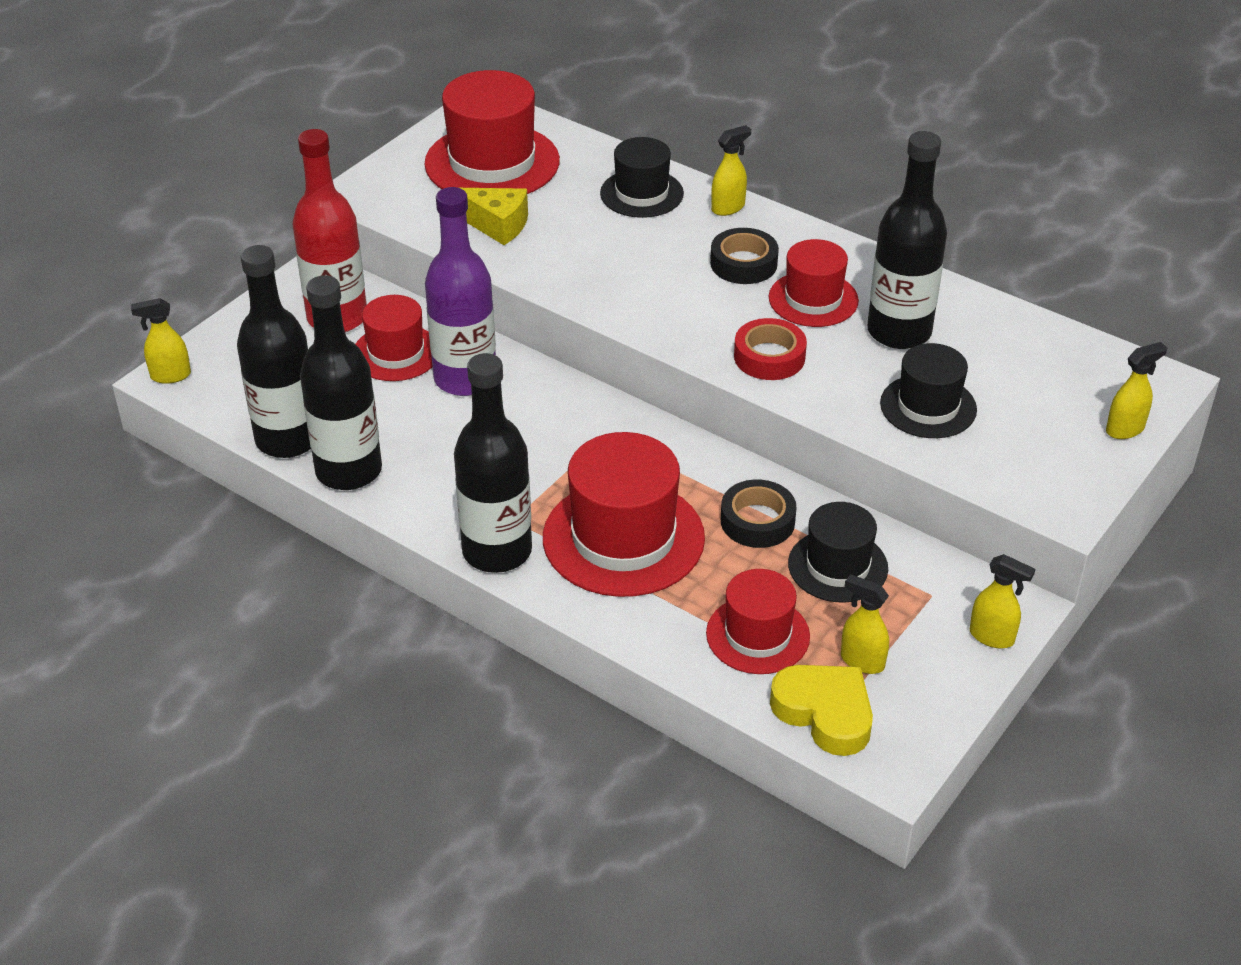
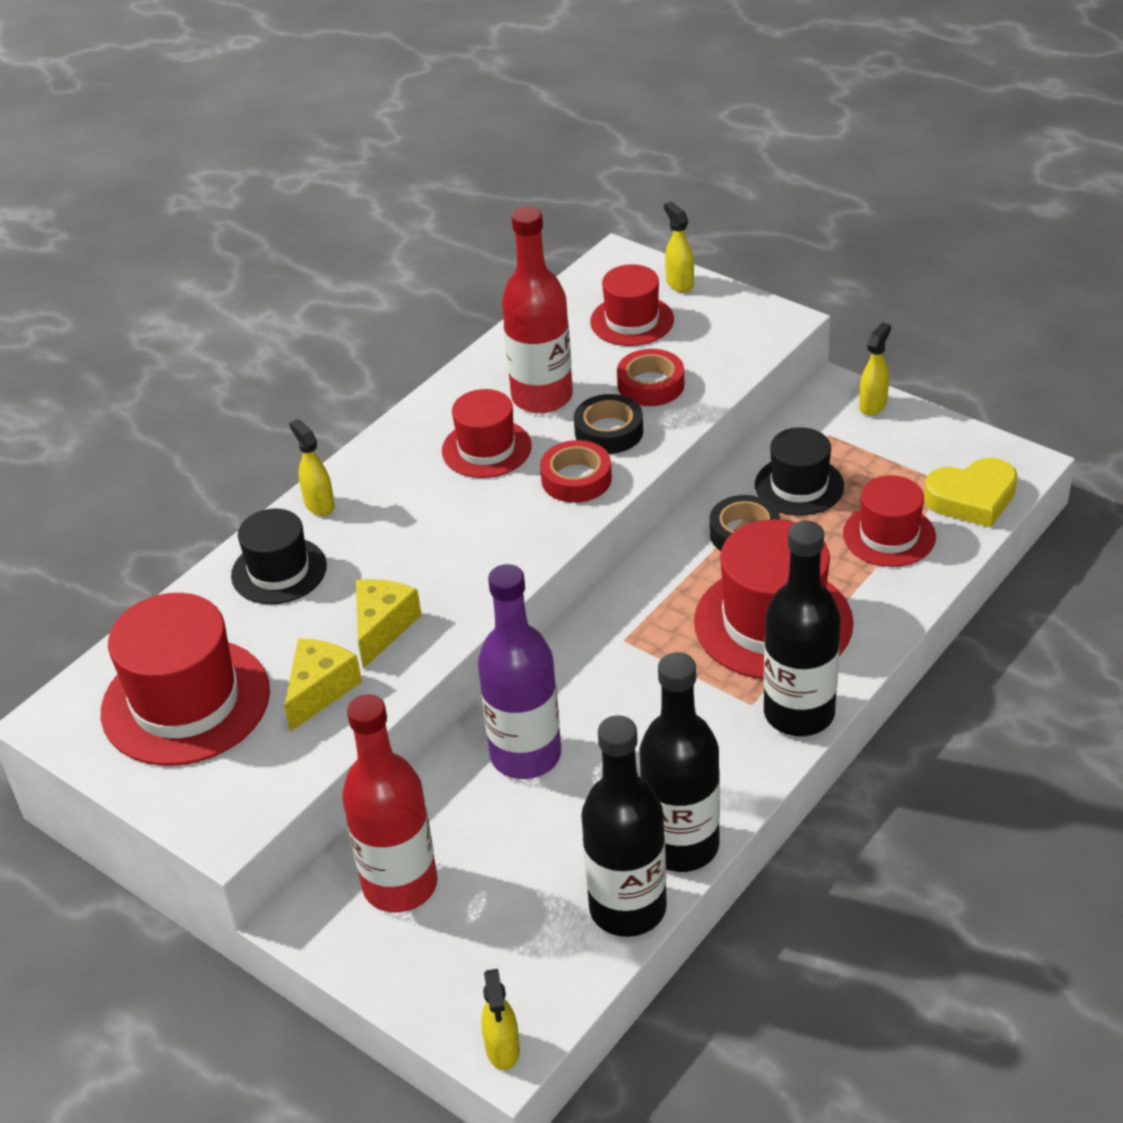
camera: 85 degrees left, 0 degrees up
red hat [356,295,432,381] -> red hat moved to [590,264,674,346]
black tape [710,228,779,284] -> black tape moved to [574,394,643,454]
yellow heart [770,665,873,756] -> yellow heart turned 150 degrees counterclockwise [924,458,1017,528]
yellow spray bottle [841,574,889,674] -> none
black bottle [867,131,947,349] -> red bottle [502,206,573,413]
black hat [880,343,977,438] -> red tape [617,349,684,406]
none -> yellow cheese [356,579,421,668]

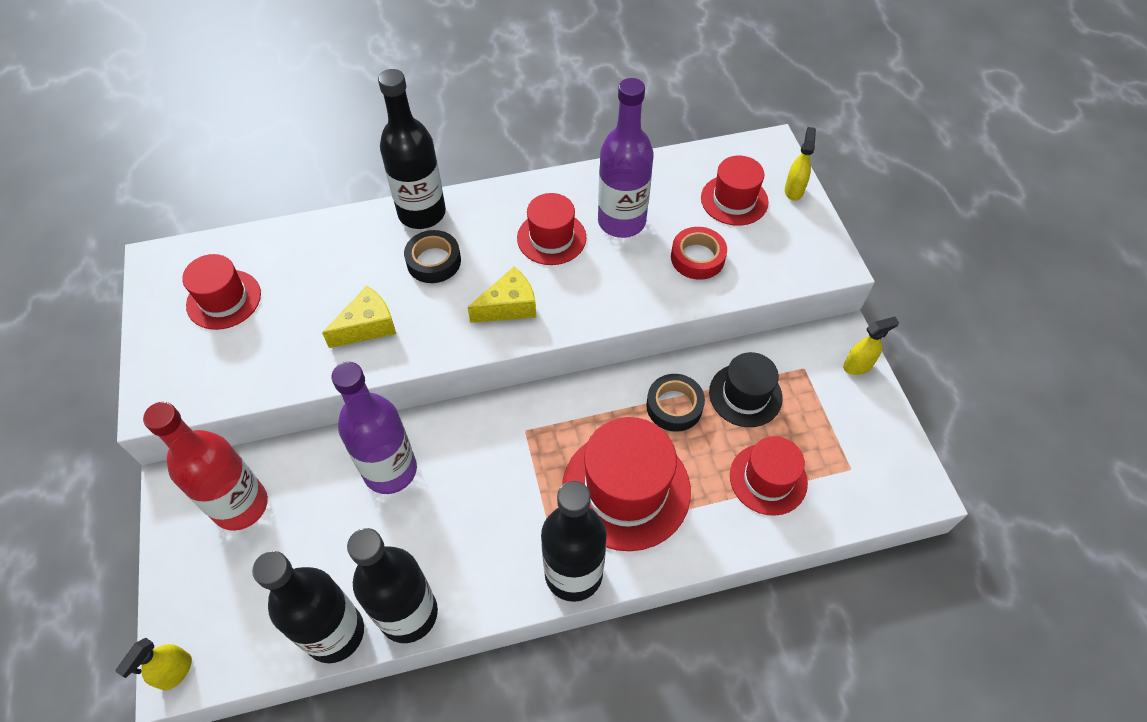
camera: 35 degrees right, 15 degrees up
red hat [101,593,270,766] -> red hat [182,254,261,330], size x0.61
black hat [231,508,327,604] -> none
yellow cheese [284,638,362,732] -> yellow cheese moved to [467,267,536,323]
yellow spray bottle [289,419,335,516] -> black bottle [378,69,446,229]
red bottle [502,206,573,413] -> purple bottle [598,78,654,238]
red tape [540,440,612,503] -> none
black tape [574,394,643,454] -> black tape moved to [404,230,461,283]
yellow heart [924,458,1017,528] -> none

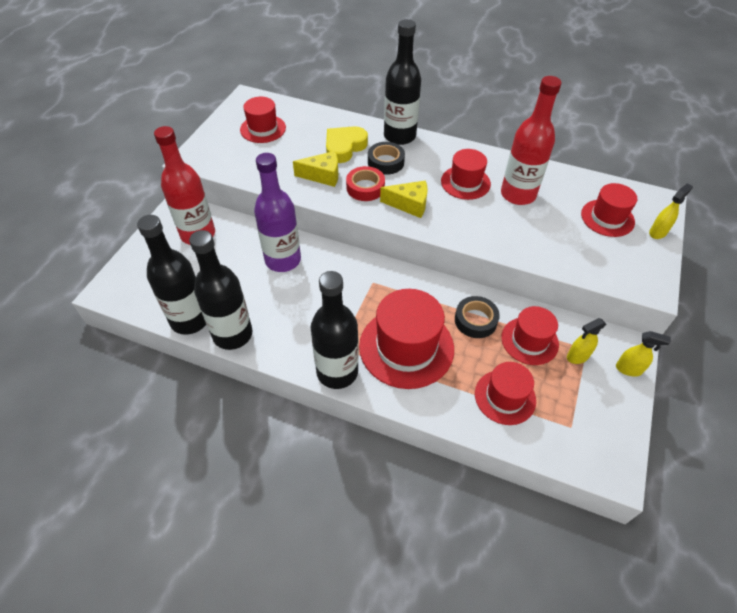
camera: 35 degrees right, 5 degrees down
yellow spray bottle [115,638,192,690] -> yellow spray bottle moved to [567,318,606,364]
purple bottle [598,78,654,238] -> red bottle [501,76,562,205]
red tape [671,227,727,280] -> red tape moved to [346,166,385,201]
black hat [709,352,783,427] -> red hat [501,306,559,365]
none -> yellow heart [326,126,368,163]

